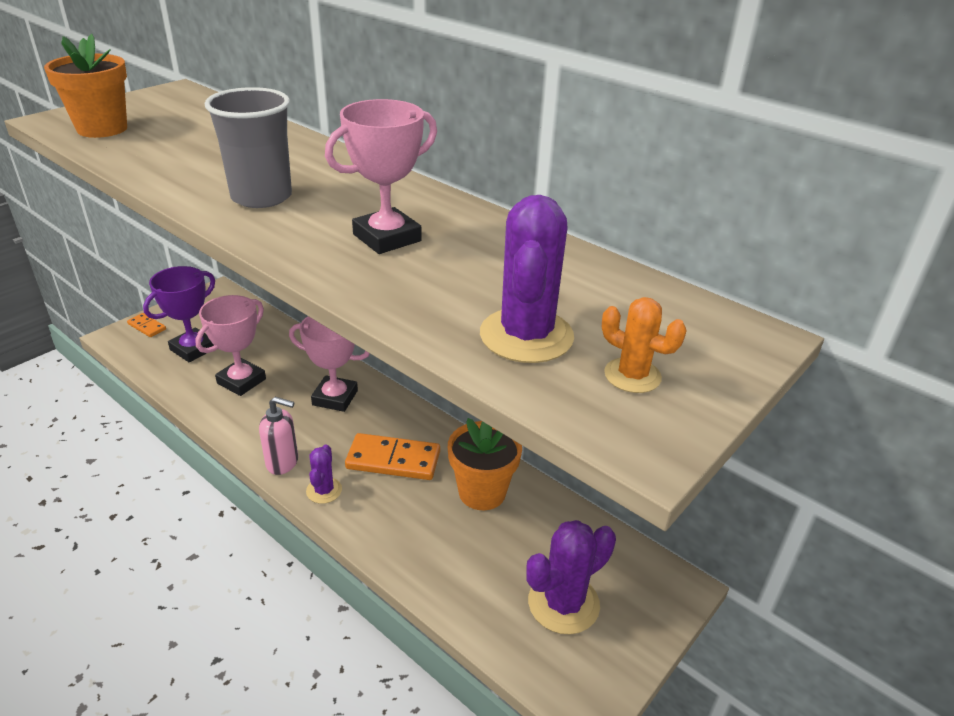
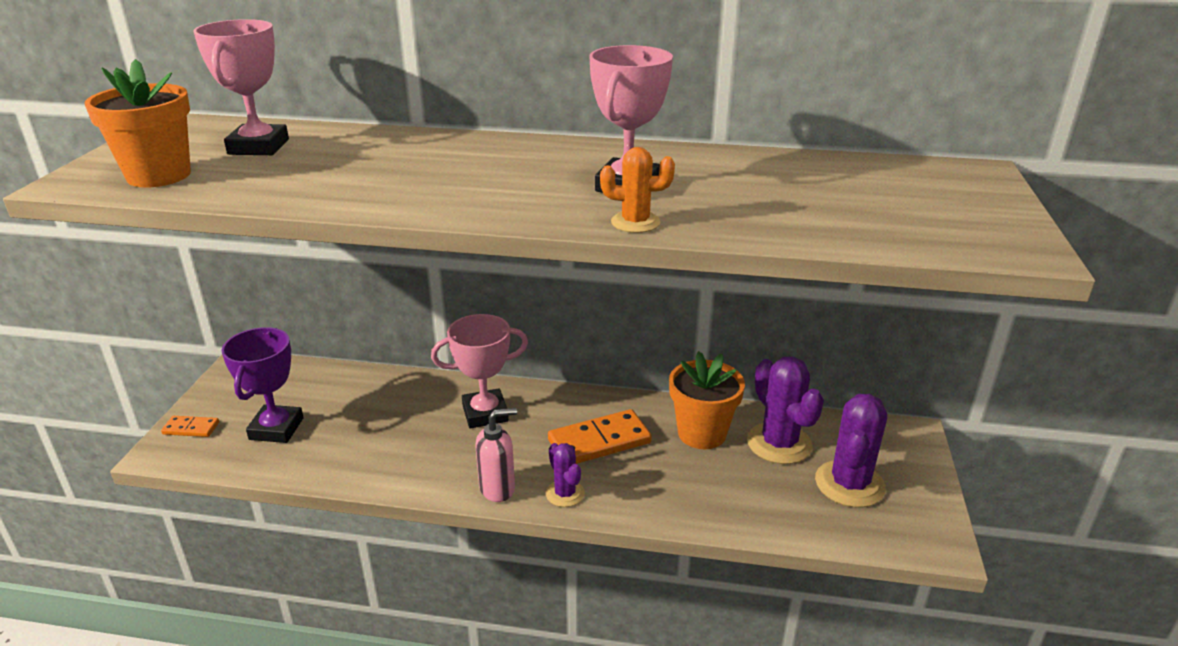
camera: 30 degrees left, 5 degrees down
pink trophy [195,295,266,396] -> pink trophy moved to [193,19,289,155]
grey cup [205,87,292,208] -> none
purple cactus [480,195,574,363] -> purple cactus moved to [747,357,824,464]
orange cactus [602,297,687,393] -> orange cactus moved to [600,147,675,233]

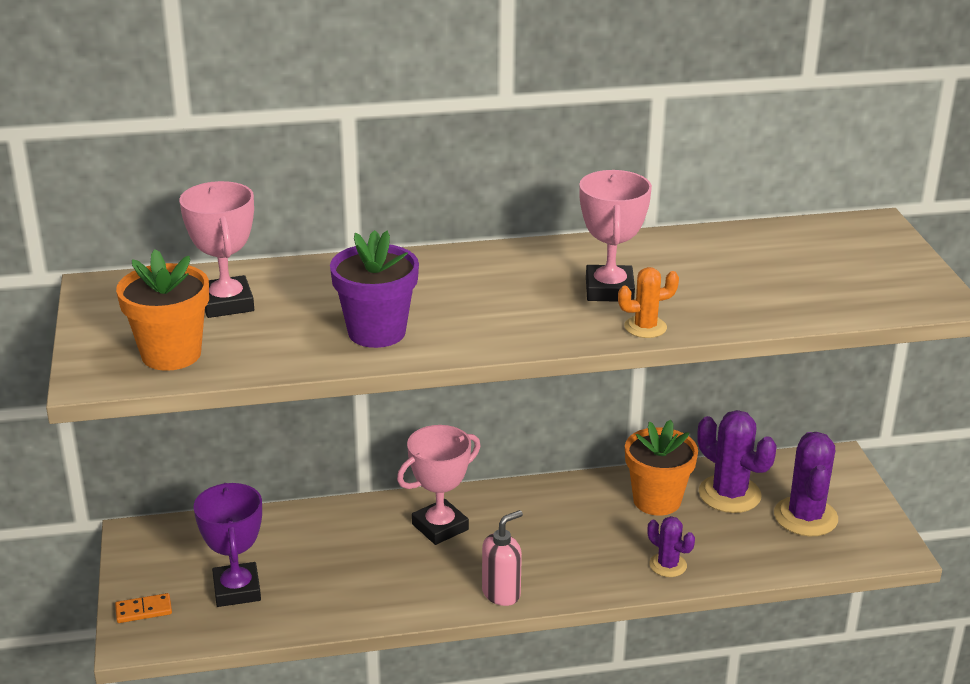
camera: 20 degrees left, 0 degrees up
purple cactus [546,443,585,507] -> purple cactus moved to [647,516,695,577]
orange domino [548,409,652,464] -> none
none -> purple flower pot [330,230,419,348]

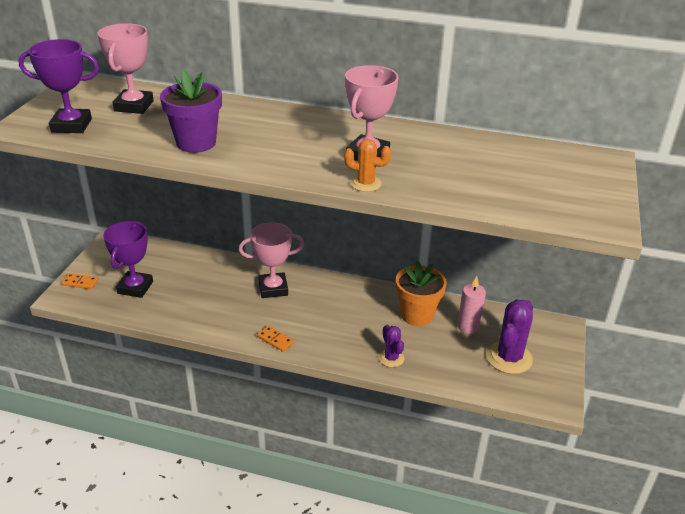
camera: 25 degrees right, 5 degrees up
orange flower pot [116,249,209,371] -> purple trophy [18,39,99,133]
pink soap dispenser [482,510,523,606] -> orange domino [257,326,294,352]
purple cactus [697,410,777,513] -> pink candle [457,276,486,334]

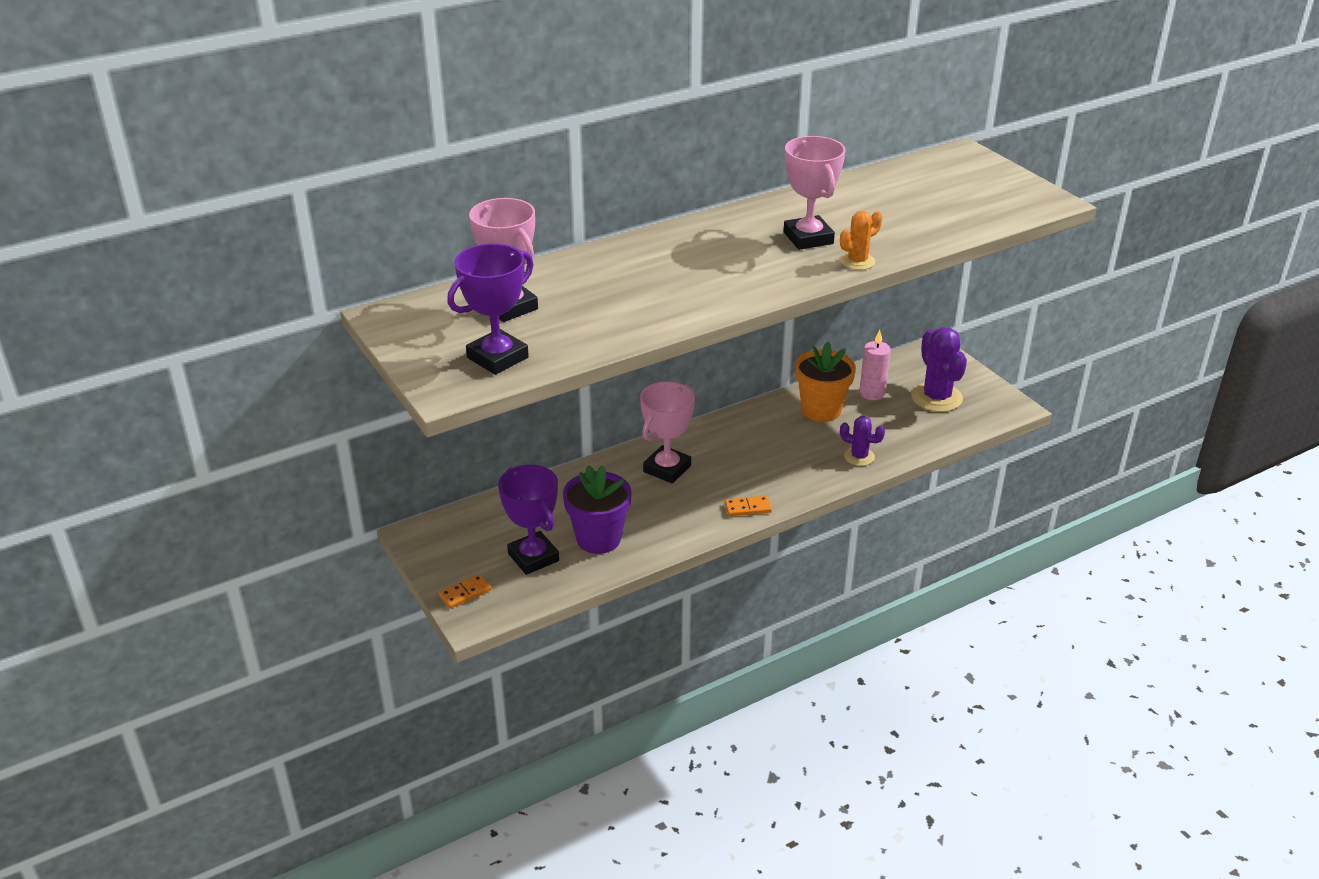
camera: 45 degrees left, 0 degrees up
purple flower pot [160,70,222,153] -> purple flower pot moved to [563,465,631,554]

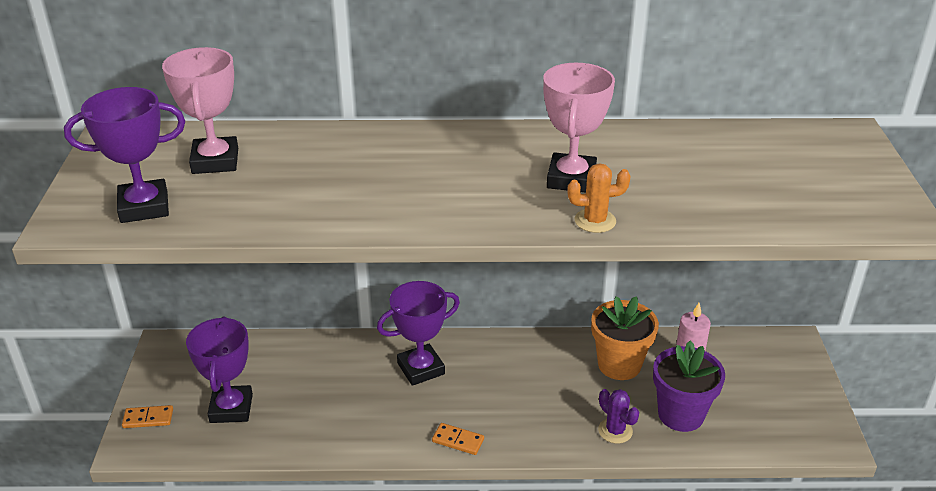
camera: 30 degrees right, 0 degrees up
purple flower pot [563,465,631,554] -> purple flower pot moved to [653,340,725,432]
pink trophy [640,381,695,484] -> purple trophy [377,281,460,386]
purple cactus [911,327,967,412] -> none

